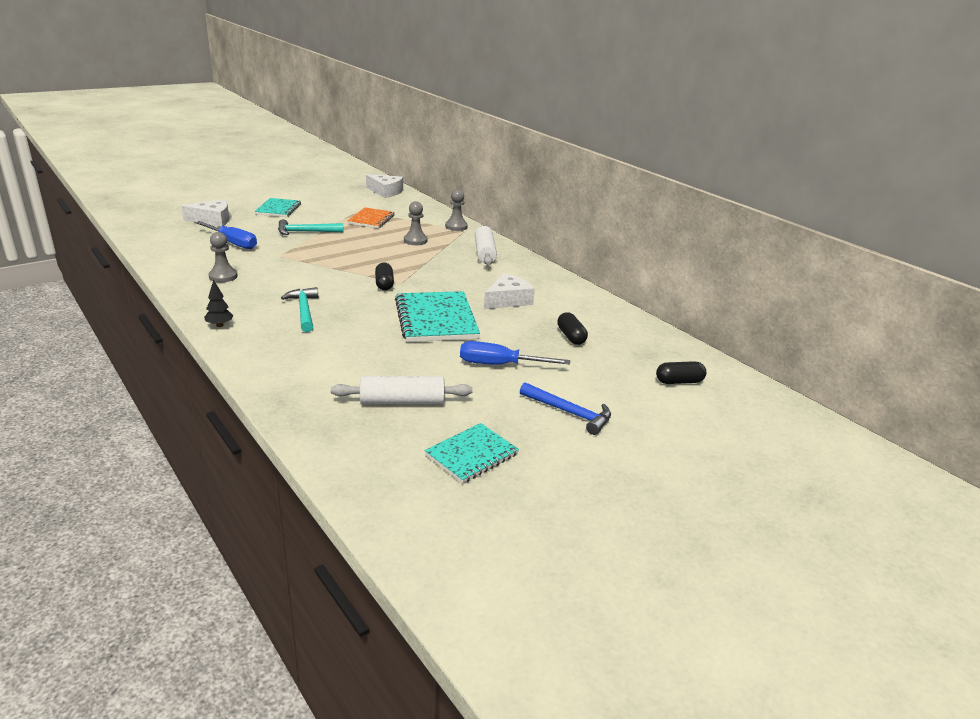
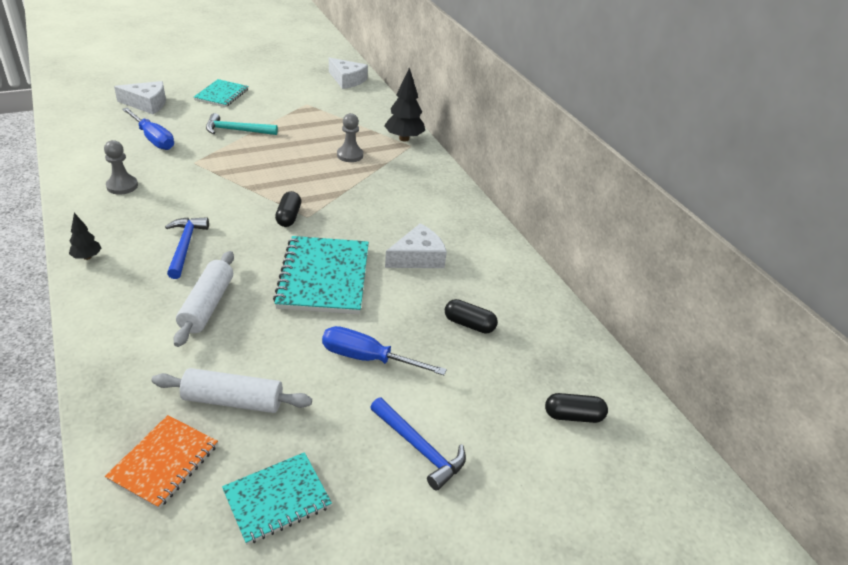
camera: 10 degrees right, 10 degrees up
turquoise hammer [281,287,318,332] -> blue hammer [165,217,209,279]
orange notebook [348,208,395,228] -> orange notebook moved to [105,415,218,509]
grey pawn [445,189,468,231] -> black tree [384,67,425,142]
white rolling pin [475,225,497,265] -> white rolling pin moved to [174,251,234,347]
black capsule [557,312,588,345] -> black capsule turned 60 degrees counterclockwise [445,299,498,334]

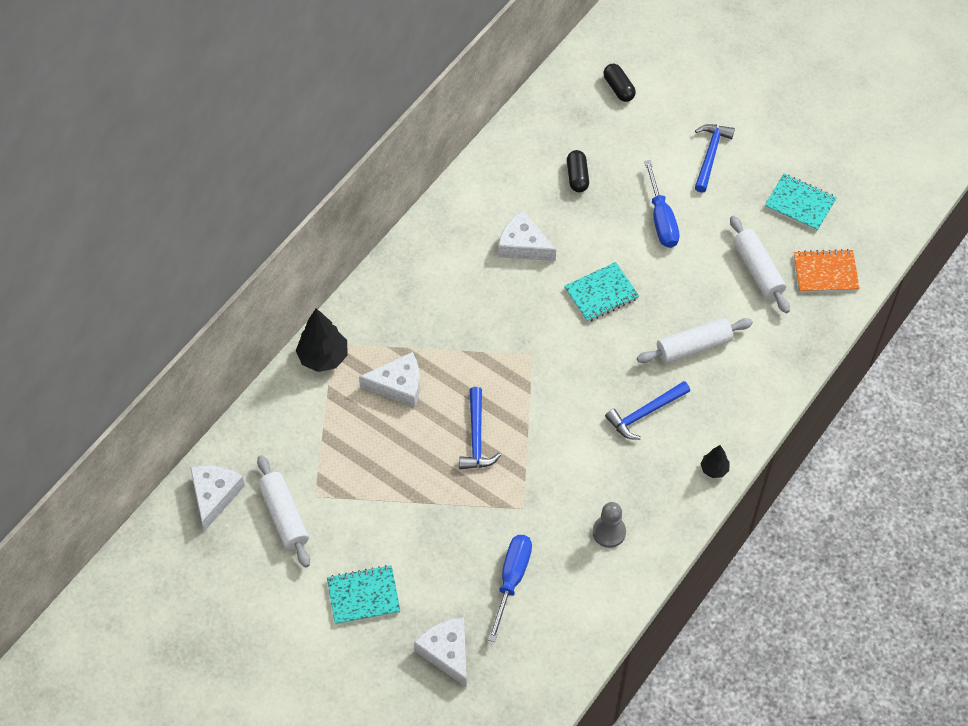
camera: 115 degrees left, 20 degrees up
turquoise hammer [206,113,278,135] -> none
turquoise notebook [273,236,369,314] -> turquoise notebook [564,262,639,322], size x0.61
black capsule [275,191,301,227] -> none
grey pawn [337,113,363,162] -> white cheese [359,352,420,408]
none -> white rolling pin [257,455,310,567]
none -> blue hammer [459,387,501,469]

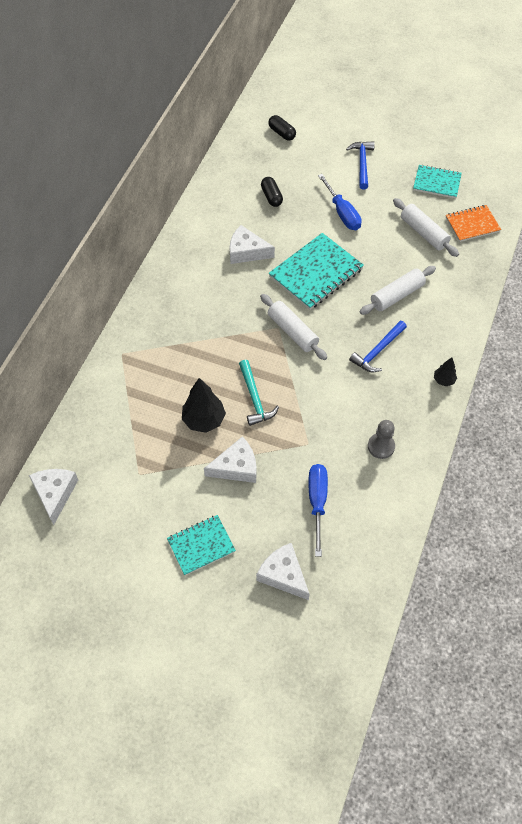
camera: 15 degrees left, 0 degrees up
white rolling pin [257,455,310,567] -> white rolling pin moved to [260,294,327,360]
black tree [296,308,348,372] -> black tree moved to [182,378,226,433]
white cheese [359,352,420,408] -> white cheese moved to [204,436,257,483]
blue hammer [459,387,501,469] -> turquoise hammer [239,360,279,426]
turquoise notebook [564,262,639,322] -> turquoise notebook [269,233,364,310], size x1.64

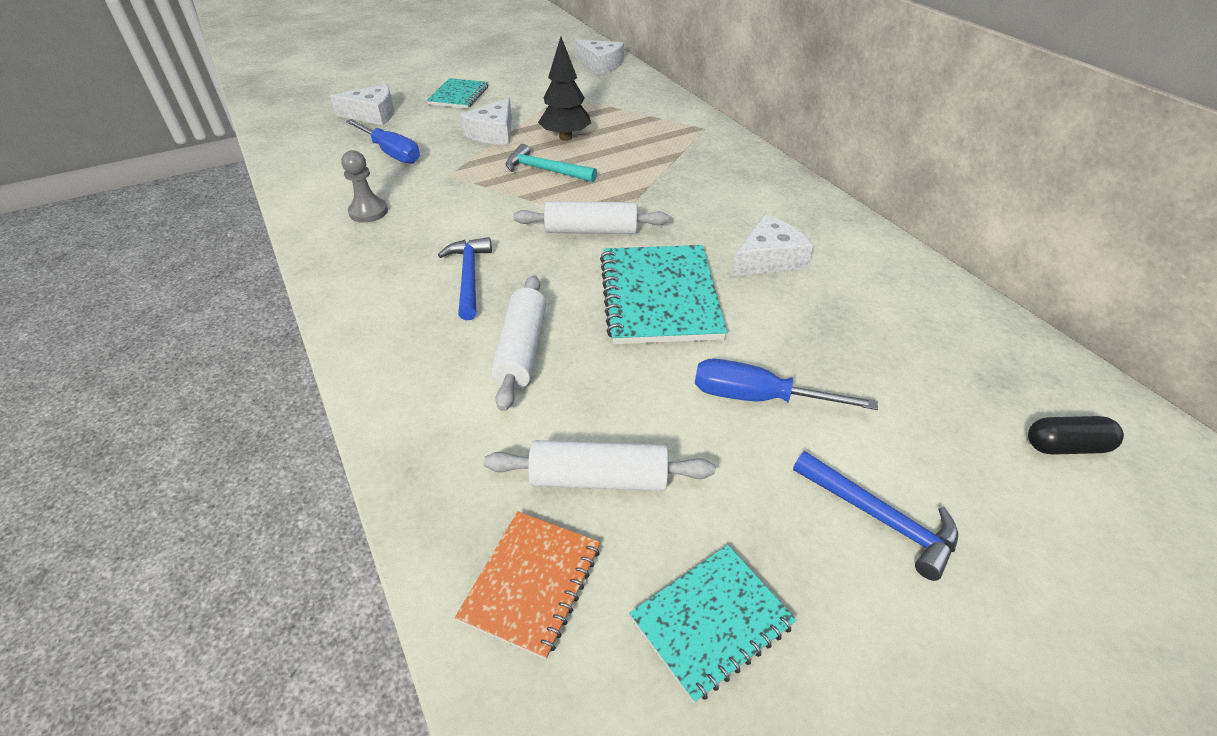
camera: 130 degrees right, 15 degrees down
black capsule [261,177,283,207] -> none
black tree [434,358,457,386] -> none

